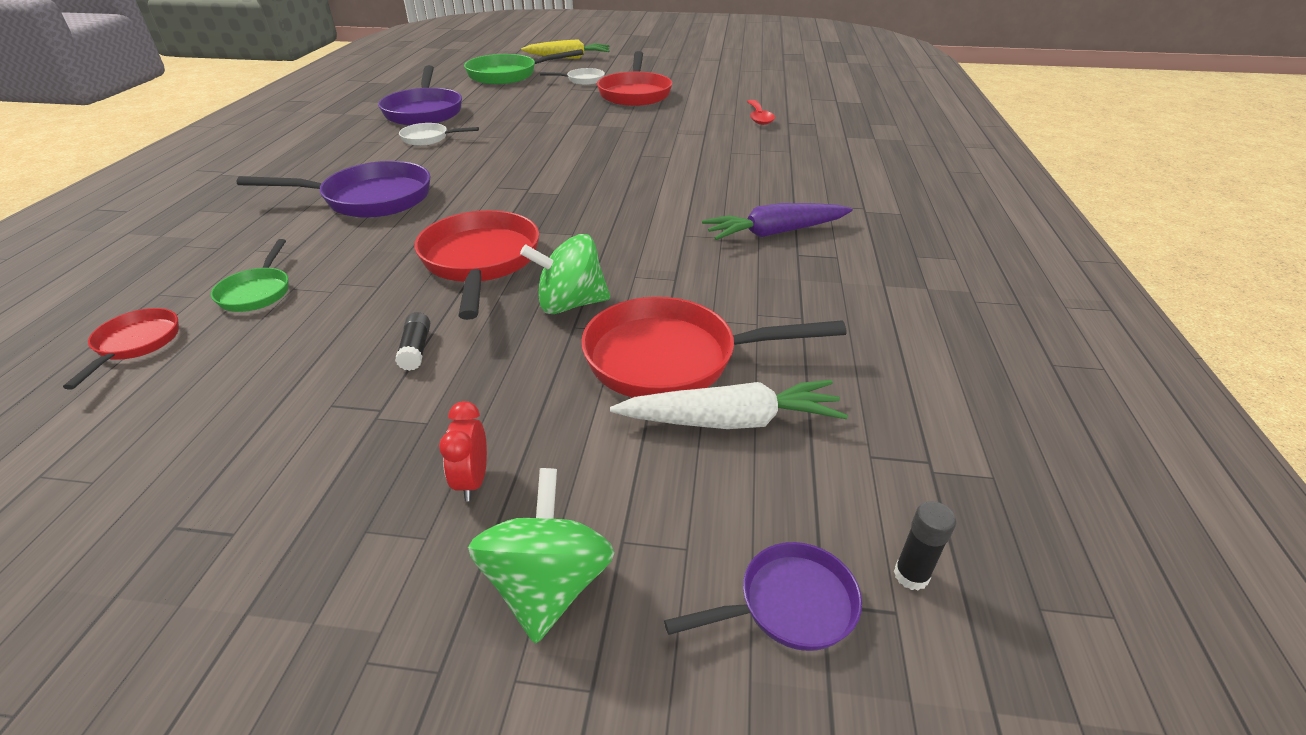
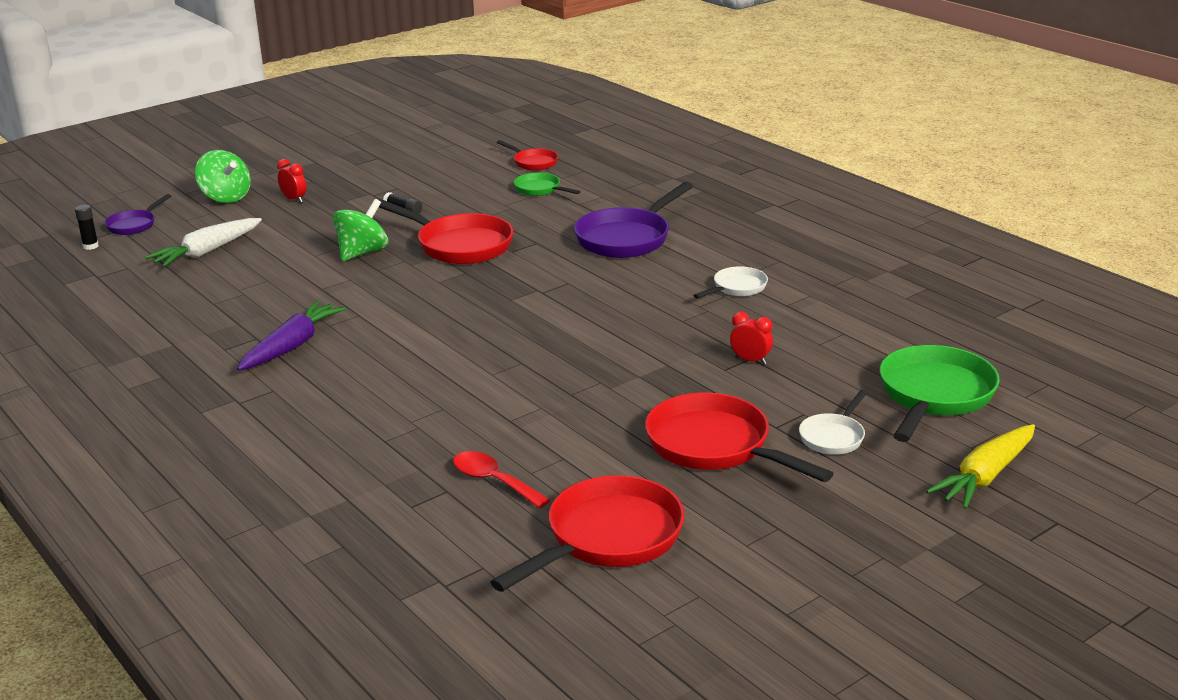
camera: 135 degrees right, 10 degrees down
purple pan [378,65,462,125] -> none
red pan [581,297,847,398] -> red pan moved to [490,475,685,592]
none -> red clock [730,312,773,364]

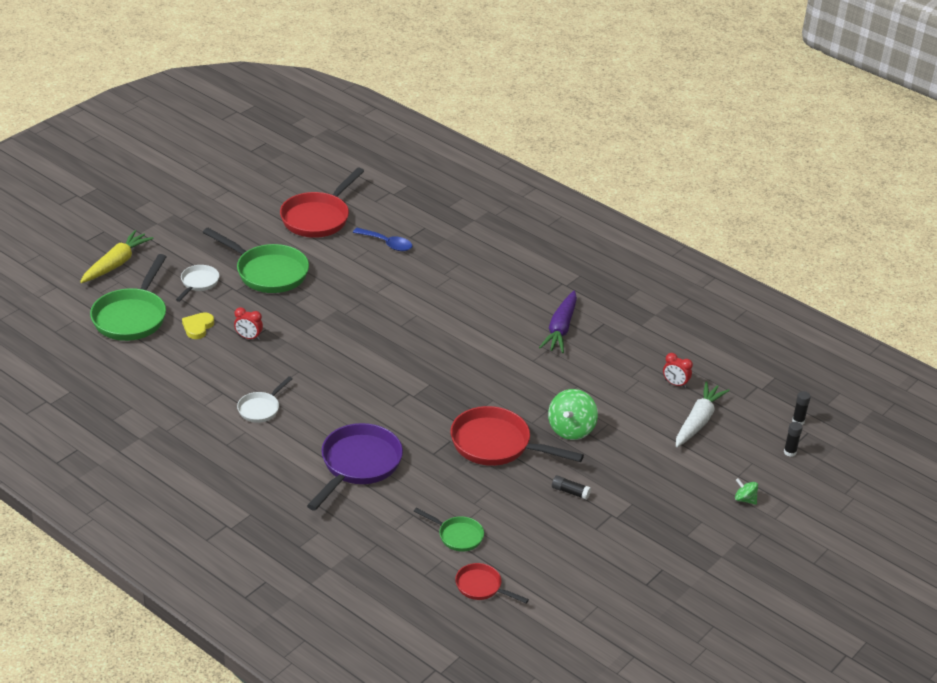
camera: 165 degrees right, 10 degrees up
purple pan [105,194,171,235] -> black glue stick [784,422,803,457]
green spinning top [195,150,251,203] -> green spinning top [735,478,758,505], size x0.53
red clock [277,159,307,203] -> red clock moved to [663,353,693,388]
red spoon [453,451,550,508] -> blue spoon [353,228,412,251]
red pan [645,392,834,482] -> green pan [203,228,309,293]
none -> yellow heart [182,312,214,339]

